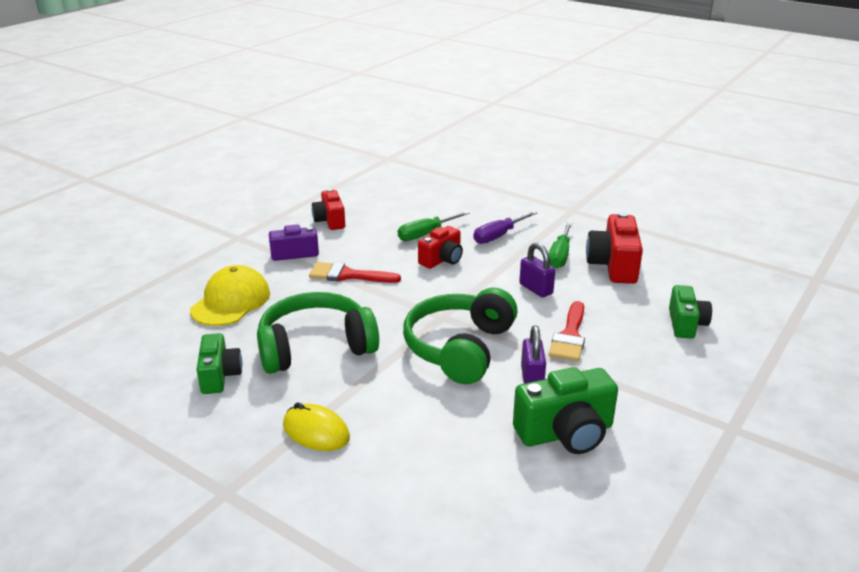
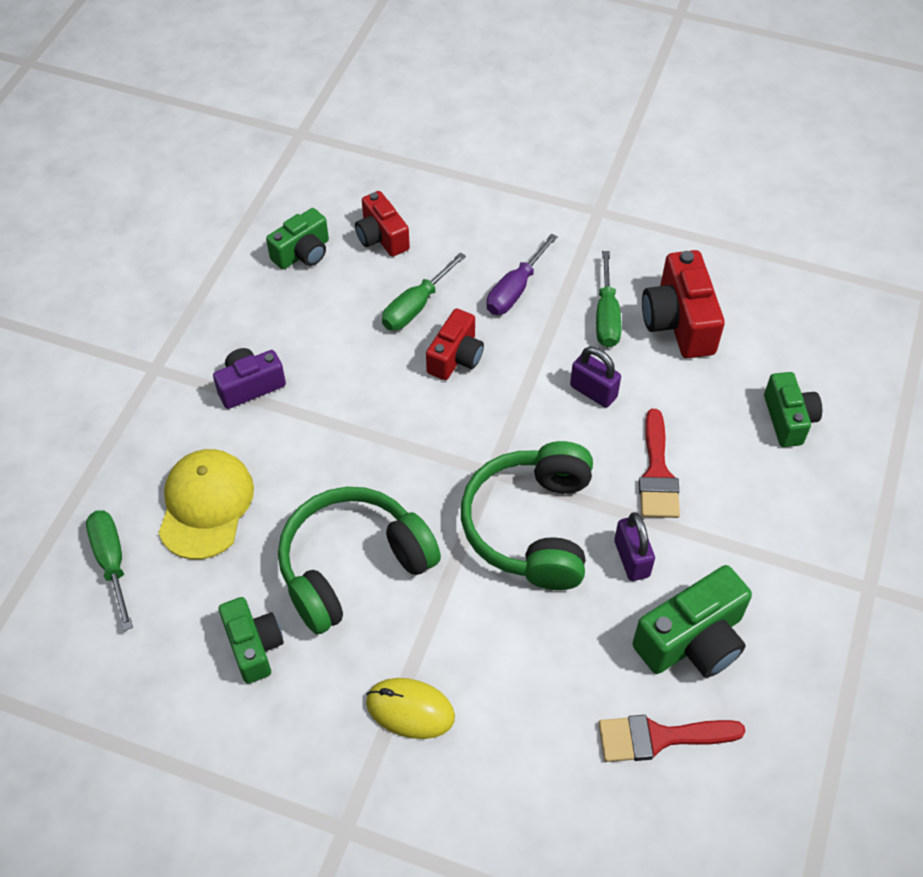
camera: 15 degrees left, 25 degrees up
red brush [309,262,401,283] -> red brush moved to [599,715,746,762]
red camera [312,189,345,230] -> red camera moved to [355,191,410,257]
none -> green screwdriver [86,510,133,631]
none -> green camera [266,208,329,269]

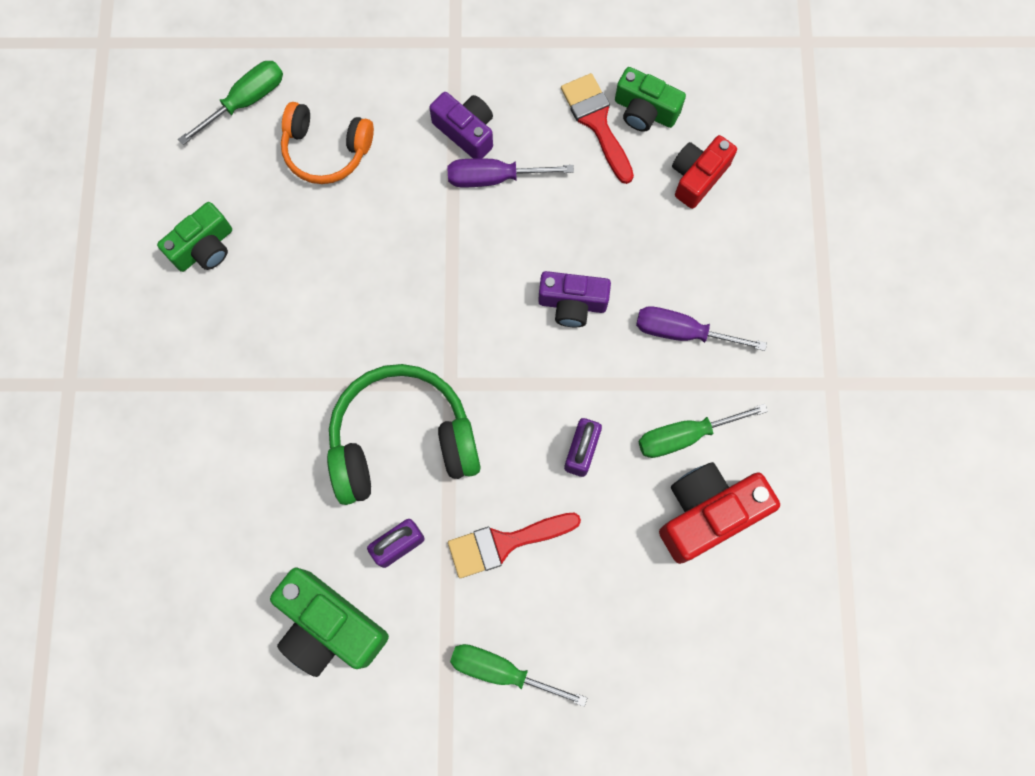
camera: 70 degrees right, 20 degrees up
yellow cap [158,449,254,560] -> orange headphones [281,102,374,184]
green headphones [278,487,441,634] -> none
yellow mouse [366,678,455,739] -> none
green screwdriver [382,252,466,330] -> green screwdriver moved to [450,644,587,707]
red camera [426,308,484,380] -> purple camera [538,271,611,327]
red brush [599,715,746,762] -> red brush moved to [561,73,634,184]
green camera [764,372,822,447] -> none
none -> purple screwdriver [448,158,574,187]

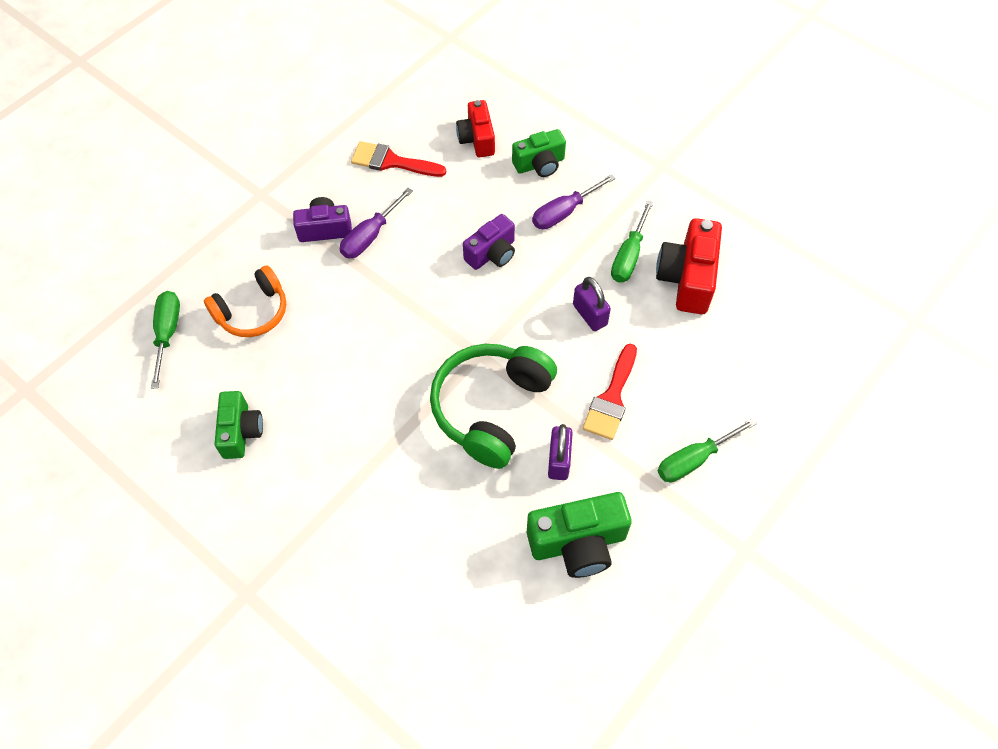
camera: 50 degrees left, 15 degrees down
green camera [615,67,686,132] -> green camera moved to [512,129,566,177]

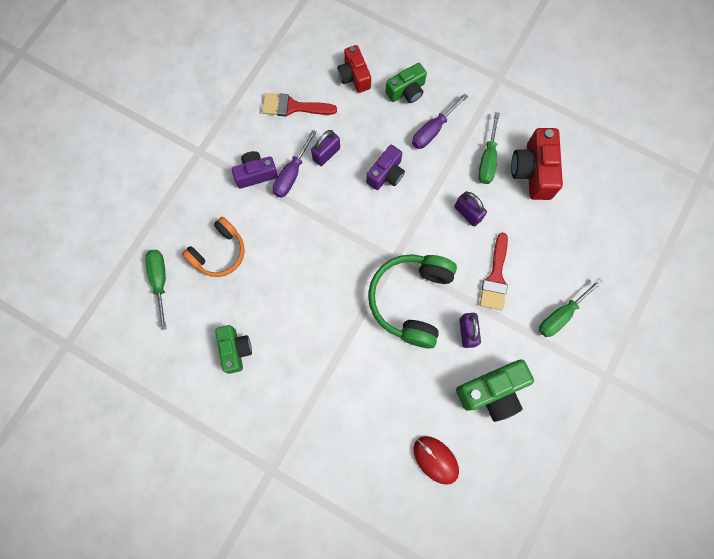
camera: 10 degrees left, 15 degrees up
none -> purple padlock [311,130,340,166]
none -> red mouse [413,436,459,485]

